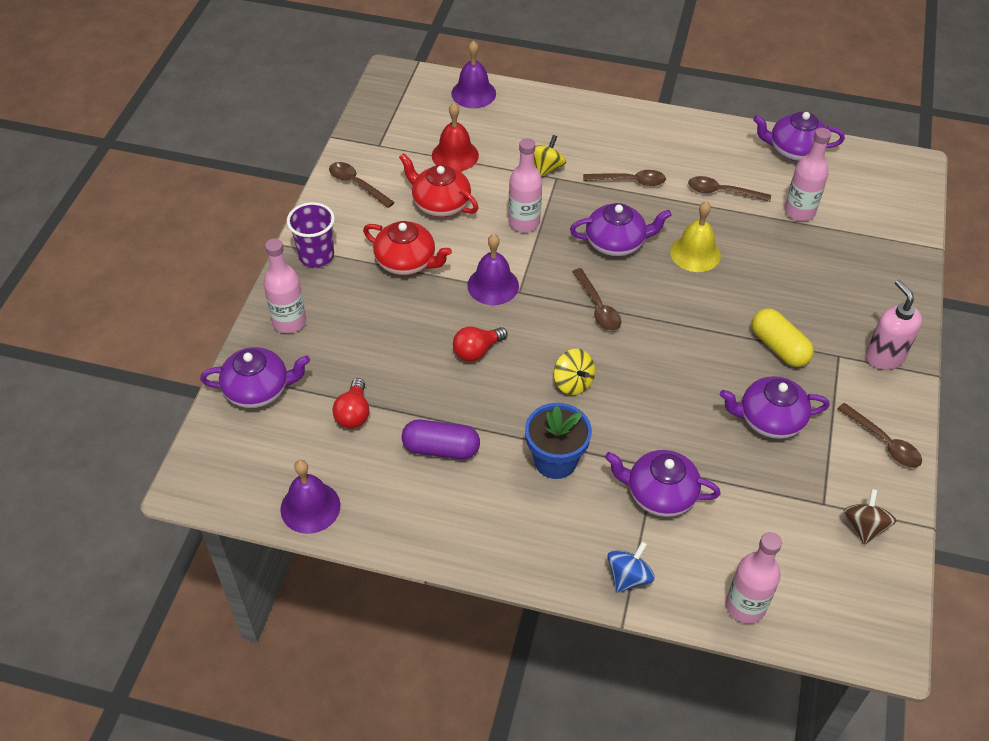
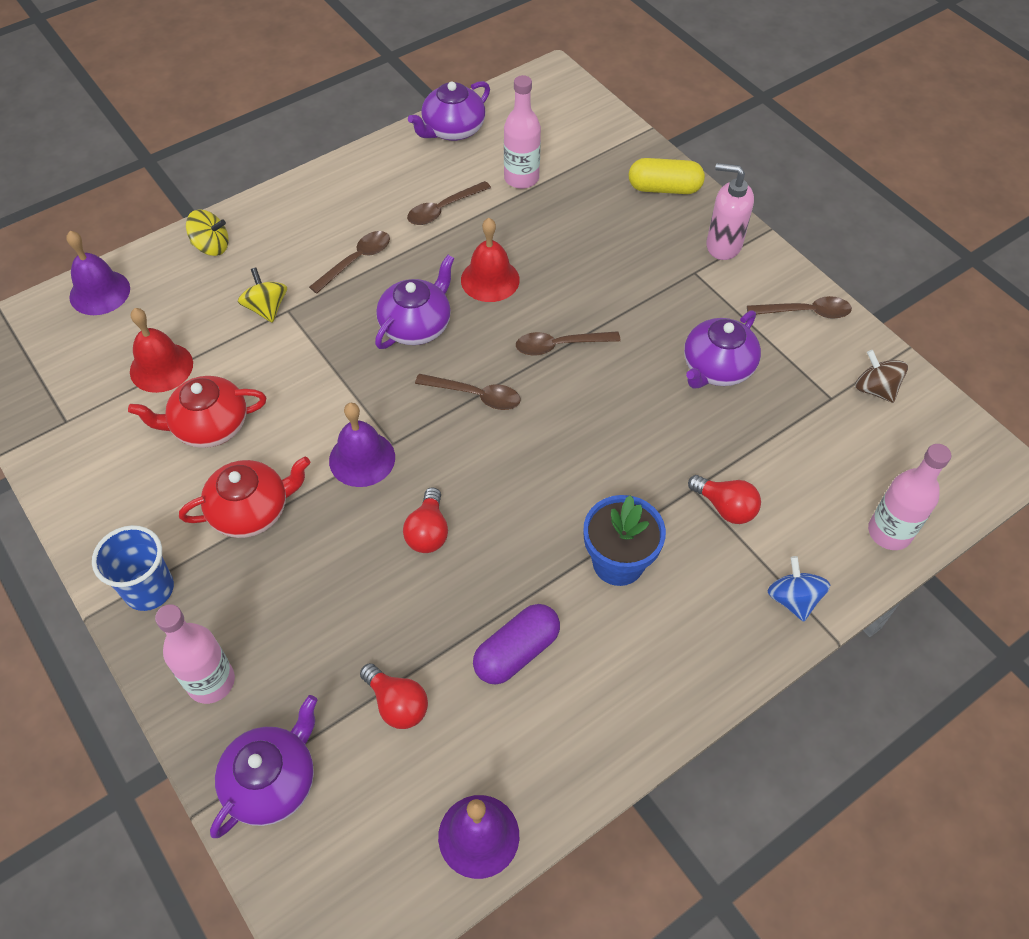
camera: 50 degrees left, 5 degrees up
purple cup [287,202,335,267] -> blue cup [92,525,174,611]
brown spoon [329,162,395,208] -> brown spoon moved to [516,331,620,356]
pink bottle [508,138,542,232] -> none
yellow spinning top [554,349,595,395] -> yellow spinning top moved to [186,209,229,256]
purple teapot [605,450,720,517] -> red light bulb [688,475,761,524]
yellow bell [670,201,721,272] -> red bell [461,218,520,302]
yellow capsule [752,308,814,367] -> yellow capsule moved to [629,158,705,194]

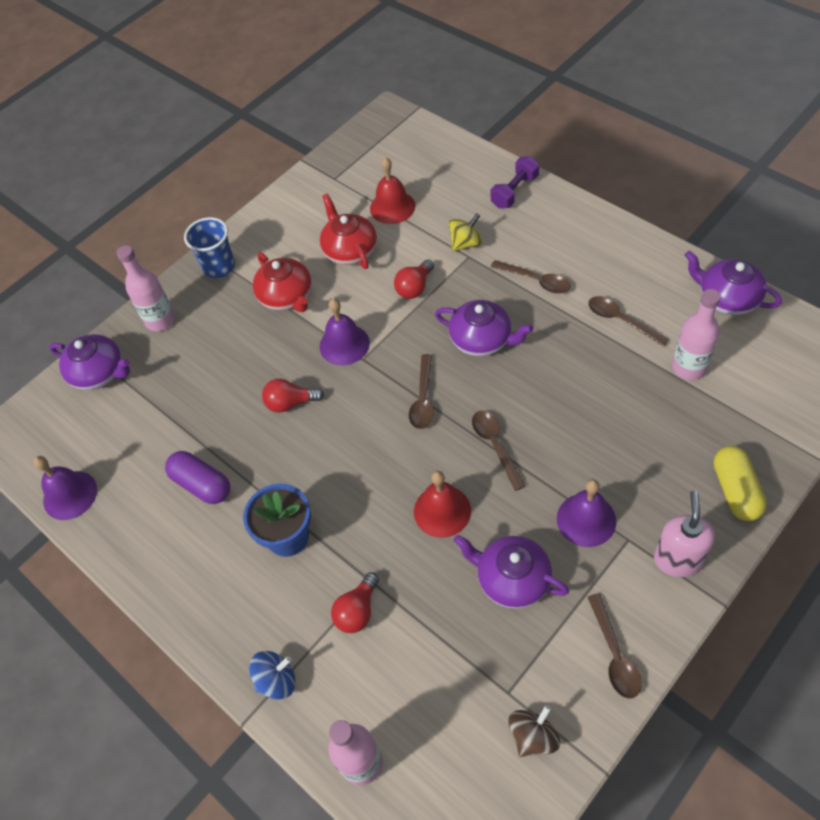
camera: 85 degrees right, 0 degrees up
purple bell [67,231,130,315] -> purple bell moved to [557,479,616,547]
yellow spinning top [186,209,229,256] -> purple dumbbell [491,156,539,208]
red light bulb [360,663,428,729] -> red light bulb moved to [394,259,434,299]
red bell [461,218,520,302] -> red bell moved to [414,471,471,538]

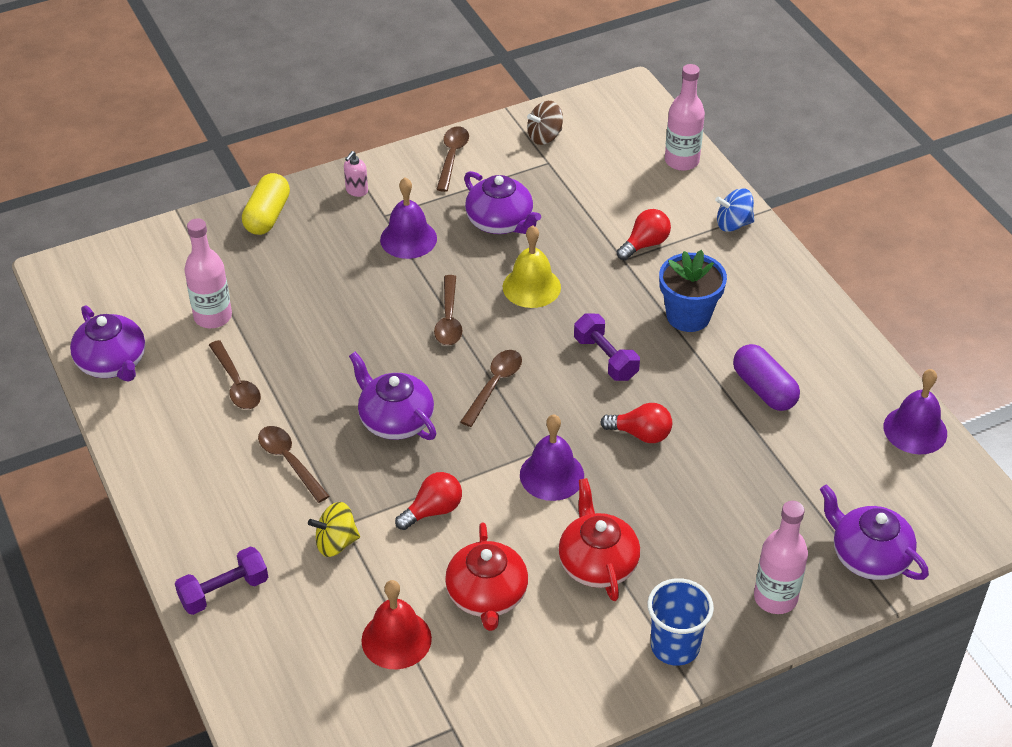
camera: 165 degrees left, 10 degrees down
red bell [414,471,471,538] -> yellow bell [503,225,561,308]
pink soap dispenser [654,491,715,577] -> pink soap dispenser [344,151,368,197], size x0.55
none -> purple dumbbell [574,313,640,381]

